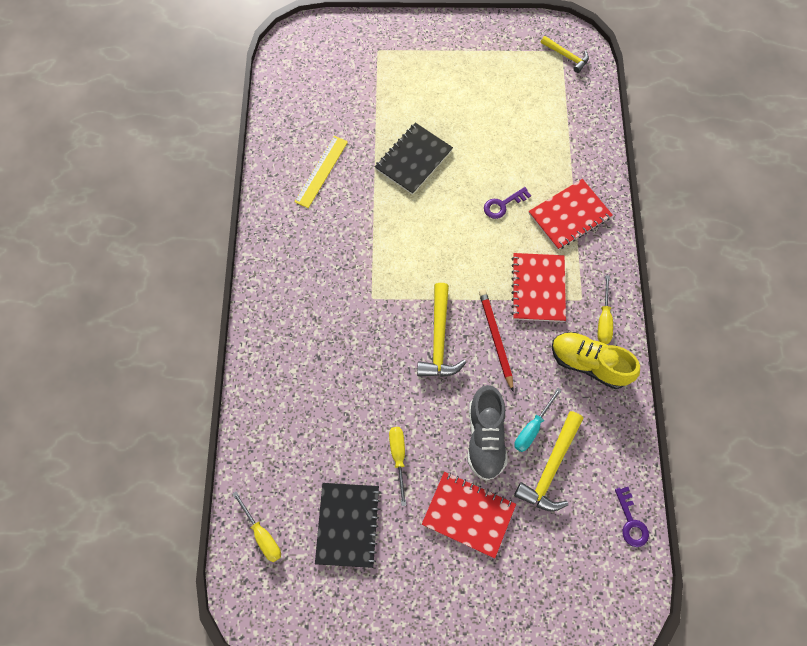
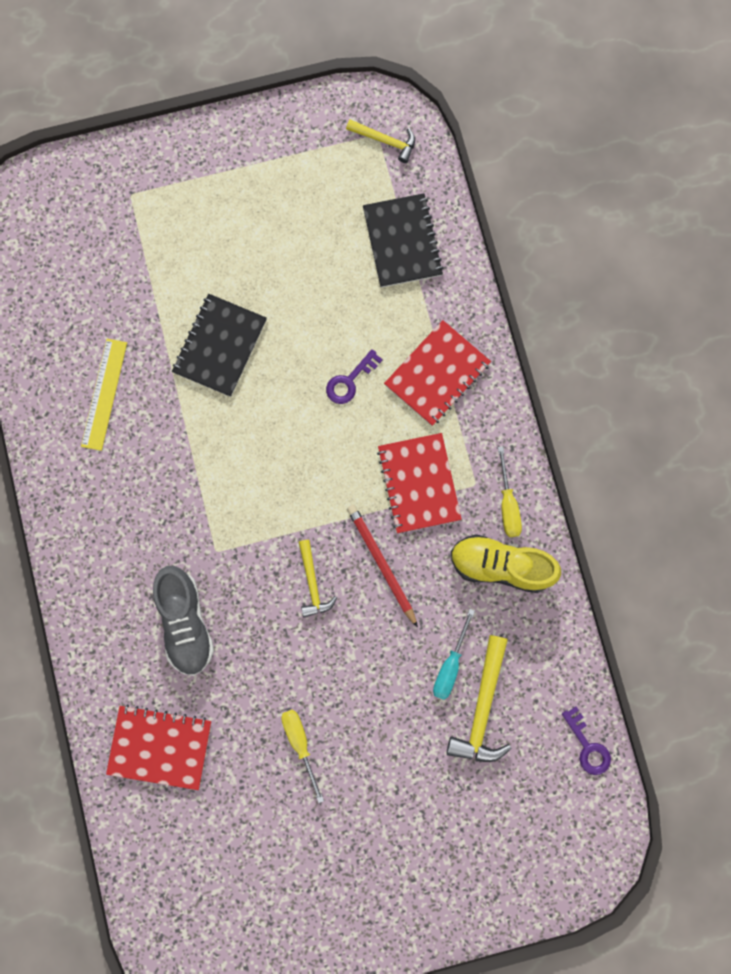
camera: 15 degrees left, 10 degrees up
yellow screwdriver [232,491,281,562] -> none
black notebook [315,483,381,568] -> black notebook moved to [363,193,443,288]
yellow hammer [417,283,466,377] -> yellow hammer [298,540,337,617], size x0.61
red notebook [422,472,516,558] -> red notebook moved to [106,704,211,790]
grey shoe [468,385,508,481] -> grey shoe moved to [153,566,214,676]

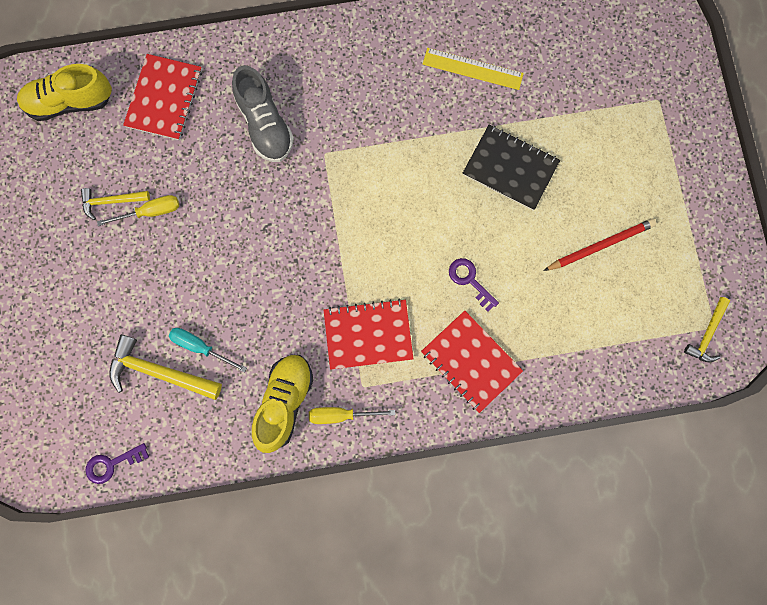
camera: 95 degrees right, 0 degrees up
grey shoe [153,566,214,676] -> grey shoe turned 105 degrees counterclockwise [232,65,294,162]
yellow hammer [298,540,337,617] -> yellow hammer moved to [81,188,150,220]
red pencil [347,505,418,628] -> red pencil moved to [543,219,656,271]
black notebook [363,193,443,288] -> none
none -> yellow shoe [17,64,112,121]

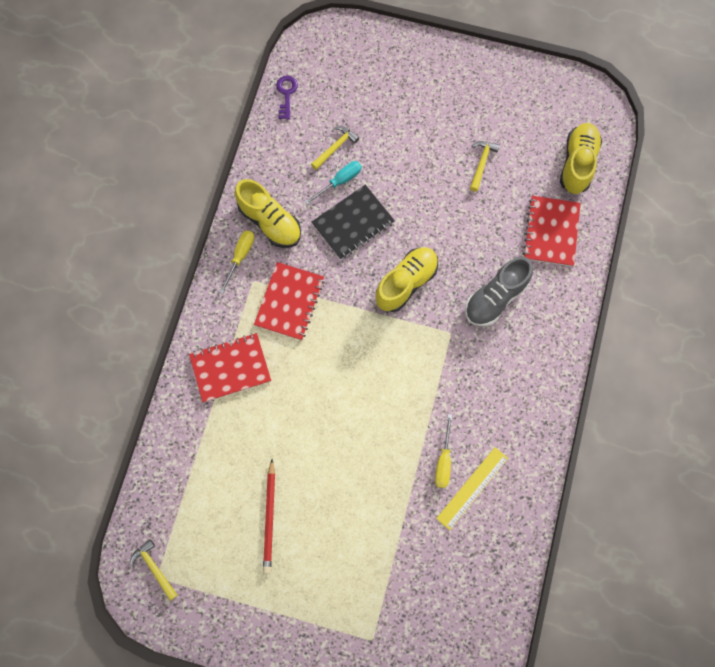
camera: 115 degrees right, 5 degrees down
yellow screwdriver [97,195,179,226] -> yellow screwdriver moved to [435,414,452,488]
yellow hammer [110,334,222,400] -> yellow hammer [311,126,359,170], size x0.61
red notebook [123,54,202,140] -> red notebook turned 60 degrees clockwise [523,196,581,267]
grey shoe [232,65,294,162] -> grey shoe turned 45 degrees counterclockwise [465,257,533,327]
purple key [449,258,499,312] -> none
black notebook [463,125,560,210] -> black notebook moved to [312,185,395,260]
none -> yellow shoe [375,247,438,312]

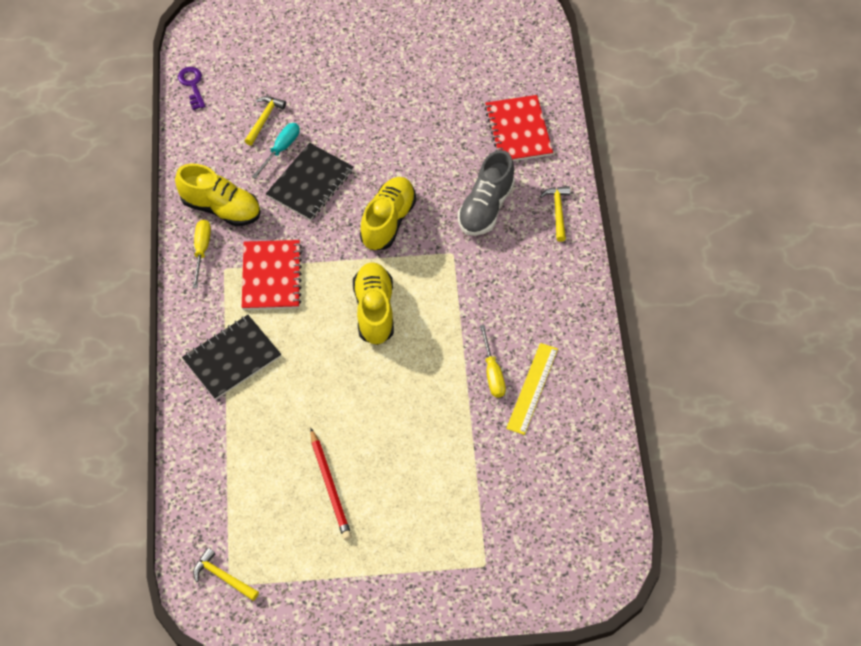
camera: 20 degrees left, 15 degrees down
red notebook [189,333,271,402] -> black notebook [182,315,281,400]
yellow hammer [470,141,500,191] -> yellow hammer moved to [540,186,570,242]
yellow shoe [560,123,602,194] -> yellow shoe moved to [353,262,394,345]

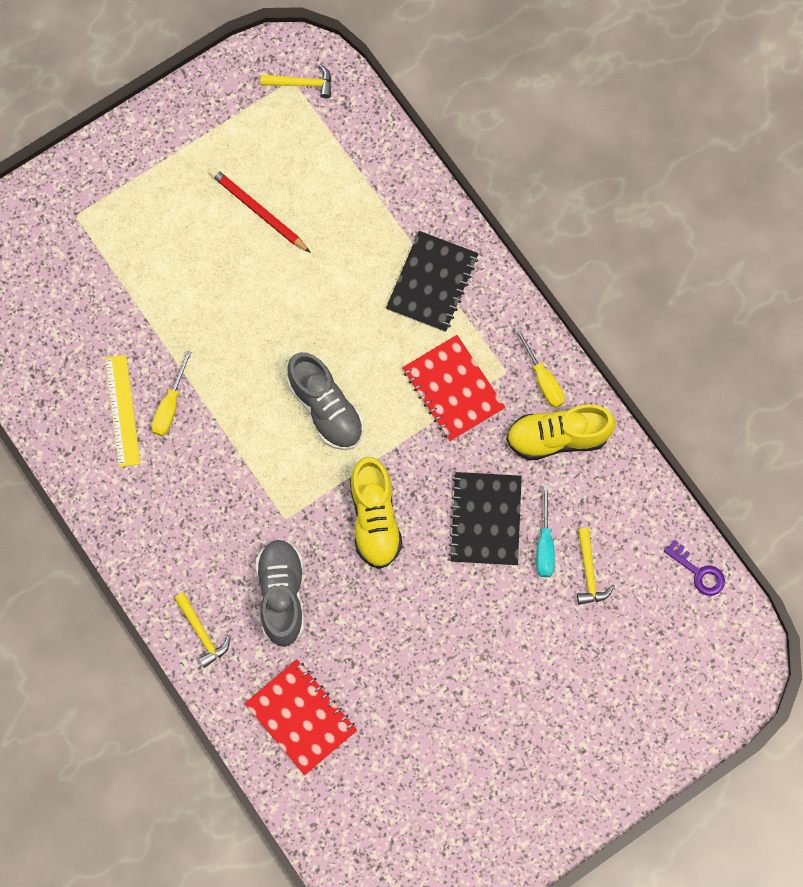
camera: 150 degrees right, 15 degrees up
yellow shoe [353,262,394,345] -> grey shoe [287,352,364,450]
yellow screwdriver [480,325,506,398] -> yellow screwdriver turned 120 degrees counterclockwise [152,351,192,436]

